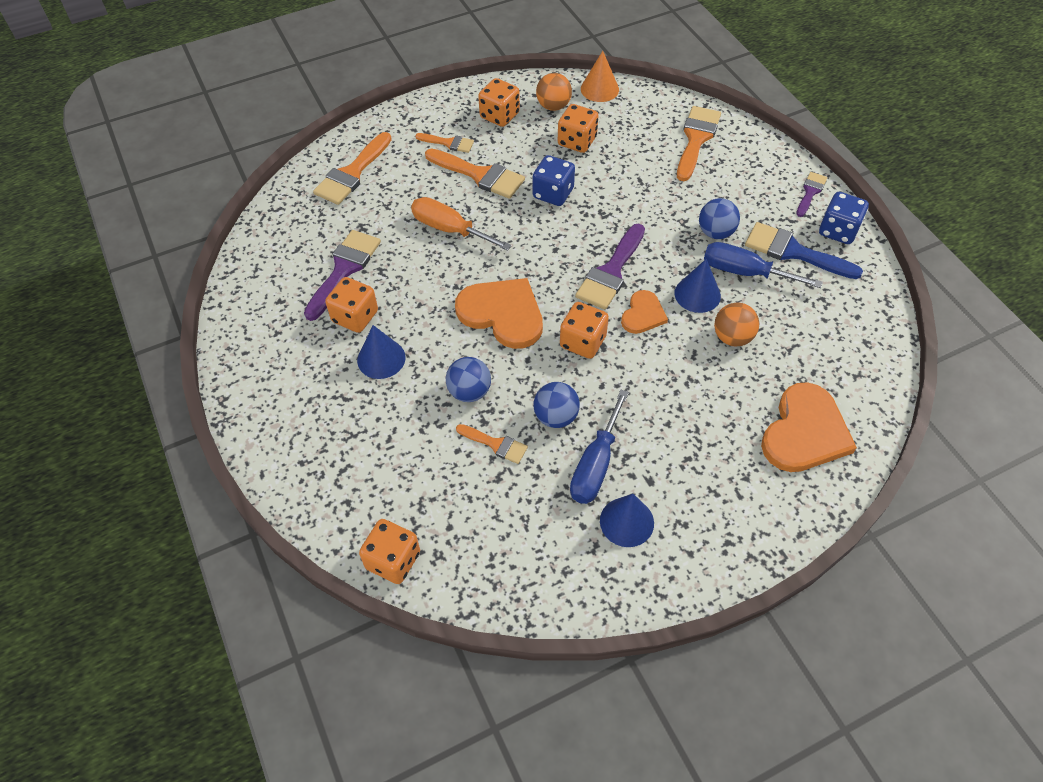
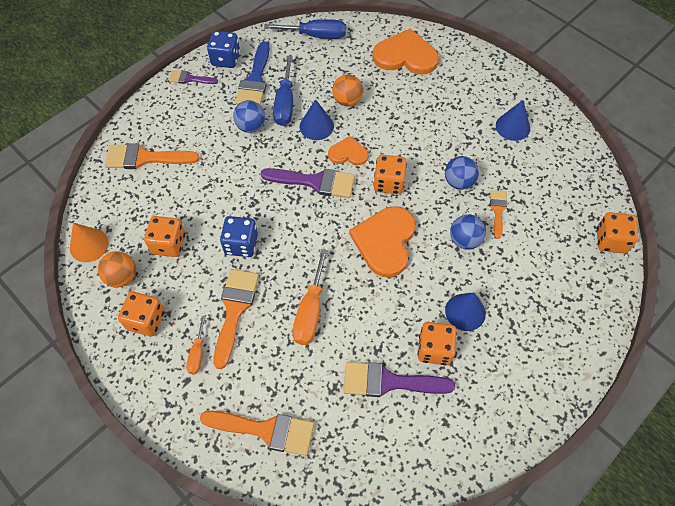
camera: 110 degrees left, 5 degrees up
orange brush [415,133,474,153] -> orange screwdriver [186,316,206,374]
blue screwdriver [570,390,629,504] -> blue screwdriver moved to [264,19,346,39]

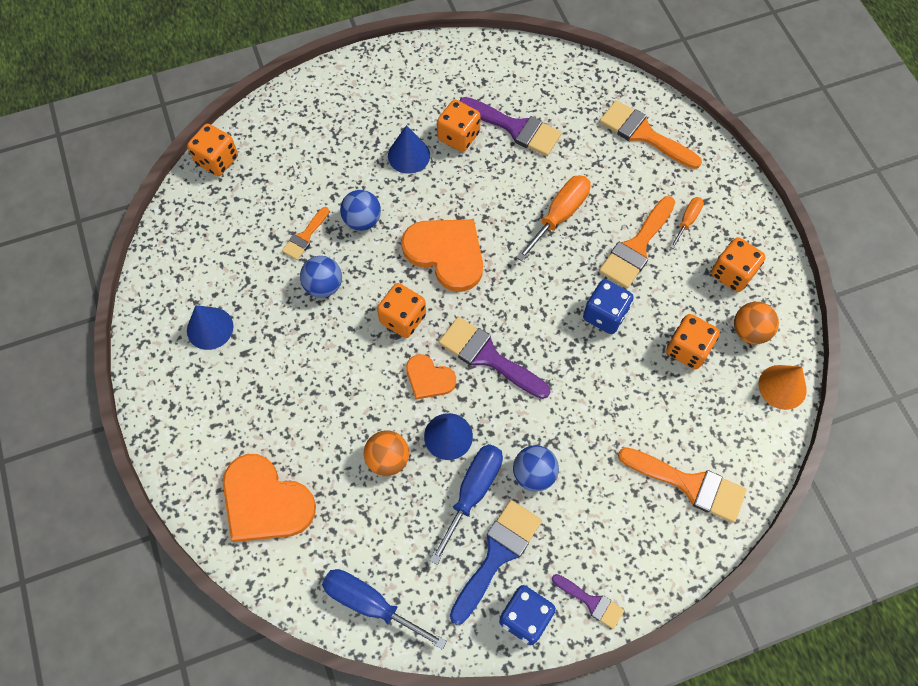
camera: 155 degrees left, 5 degrees up
orange heart [349,206,415,277] -> orange heart turned 90 degrees counterclockwise [401,219,483,292]

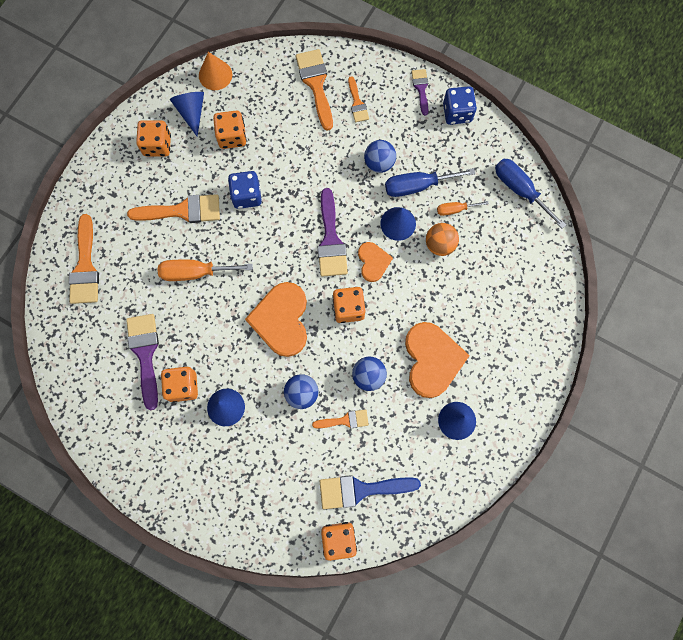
camera: 130 degrees left, 10 degrees up
orange heart [223,454,316,542] -> orange heart moved to [405,322,470,398]
blue screwdriver [322,569,447,650] -> blue screwdriver turned 150 degrees clockwise [495,159,566,229]
blue brush [450,500,542,625] -> blue brush moved to [320,475,421,509]
orange screwdriver [670,197,704,249] -> orange screwdriver moved to [437,201,489,216]
orange ball [734,302,779,344] -> blue cone [170,92,204,136]
none -> orange brush [348,76,369,122]

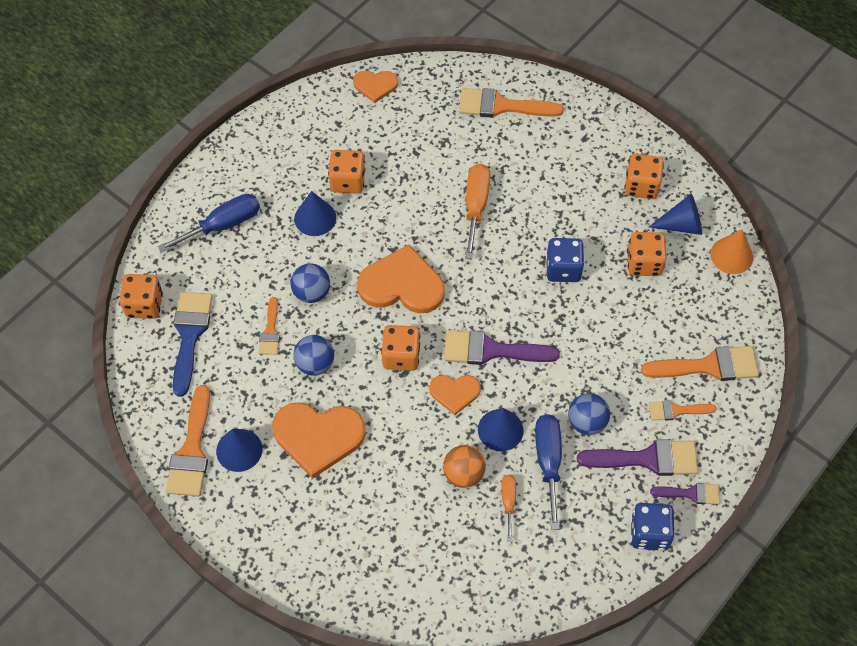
camera: 100 degrees right, 15 degrees down
purple brush [126,314,159,410] -> purple brush moved to [577,440,698,476]
orange brush [127,194,220,223] -> orange brush moved to [166,385,210,496]
blue screwdriver [495,159,566,229] -> blue screwdriver moved to [158,194,260,252]
none -> orange heart [353,71,398,103]

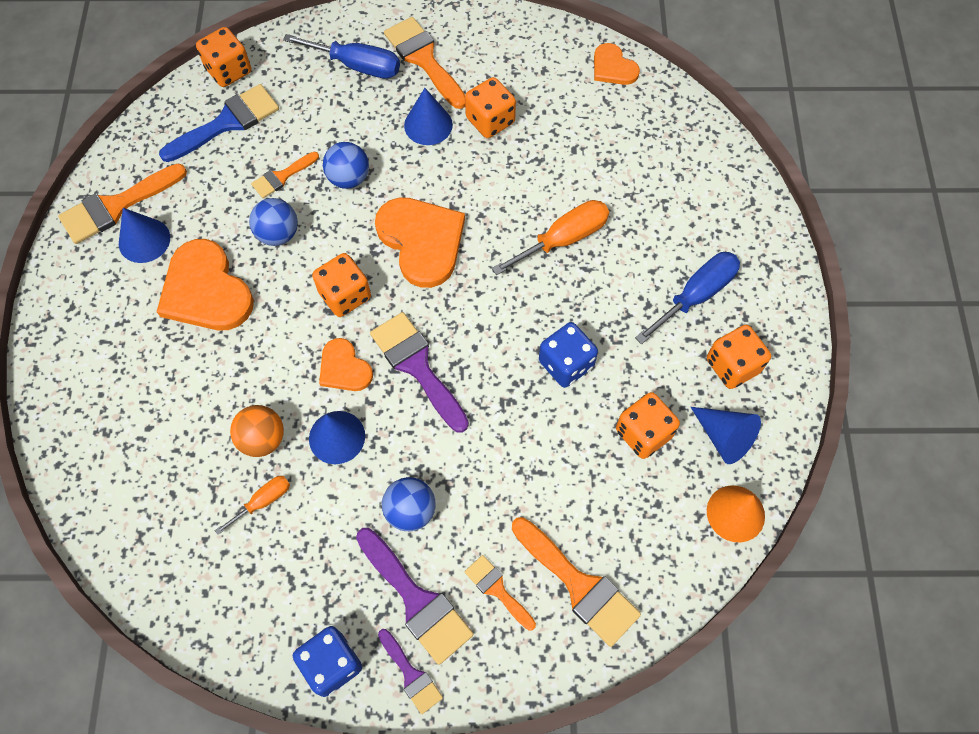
camera: 50 degrees right, 5 degrees up
orange brush [459,88,564,118] -> orange brush moved to [384,17,465,109]
blue screwdriver [535,414,562,530] -> blue screwdriver moved to [635,252,740,344]

